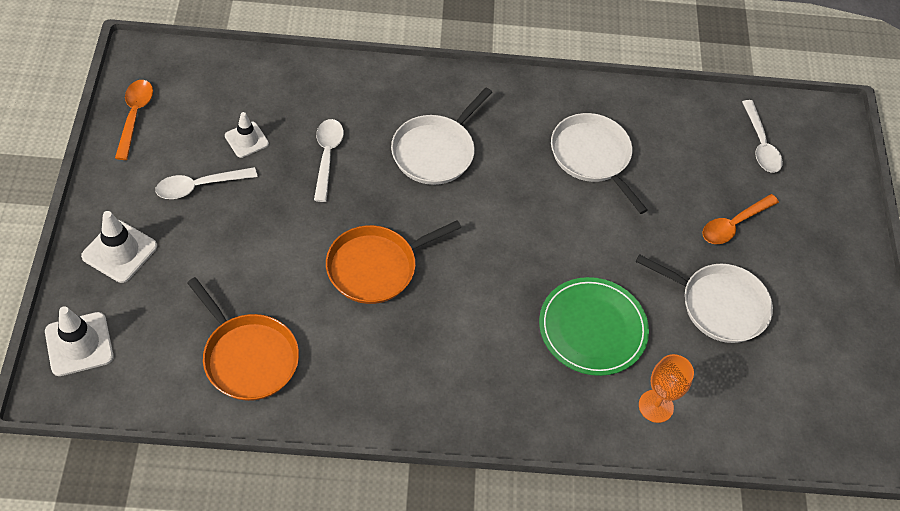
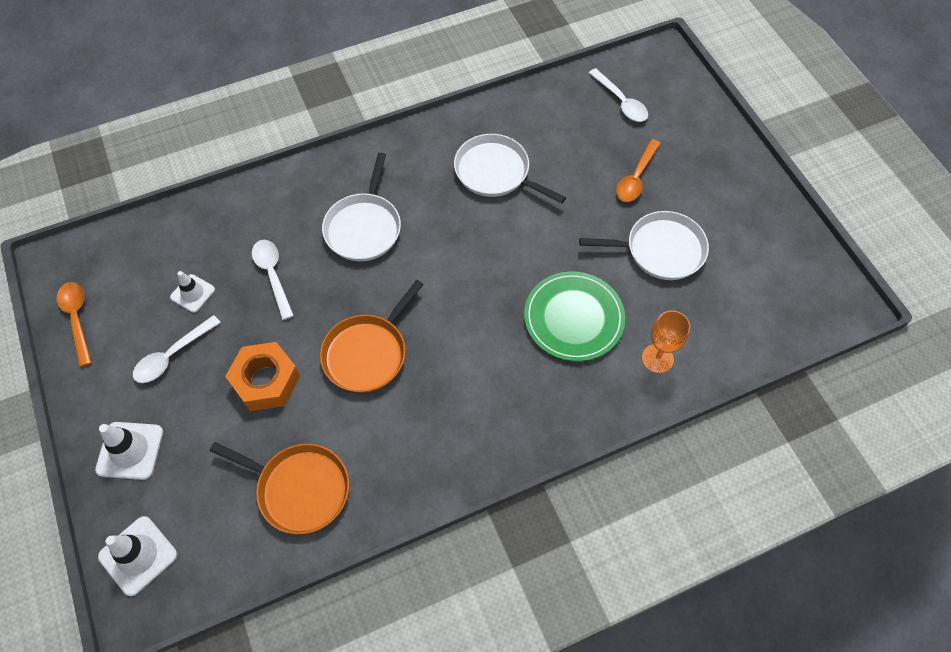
camera: 20 degrees left, 5 degrees up
none -> orange nut [225,342,300,411]

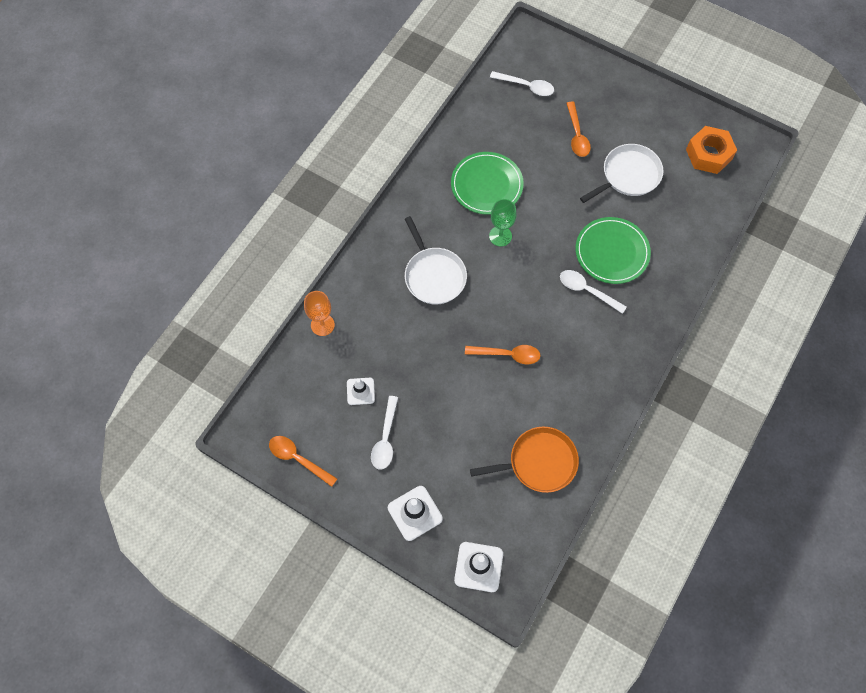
camera: 35 degrees left, 5 degrees up
orange nut [225,342,300,411] -> orange nut moved to [686,126,737,174]
white spoon [252,240,294,320] -> white spoon moved to [560,270,627,314]
orange pan [320,280,424,393] -> orange spoon [465,345,541,364]
white pan [454,134,566,203] -> green plate [451,152,524,215]
orange goblet [642,310,690,373] -> orange goblet moved to [304,291,335,336]
none -> green goblet [489,199,516,246]

